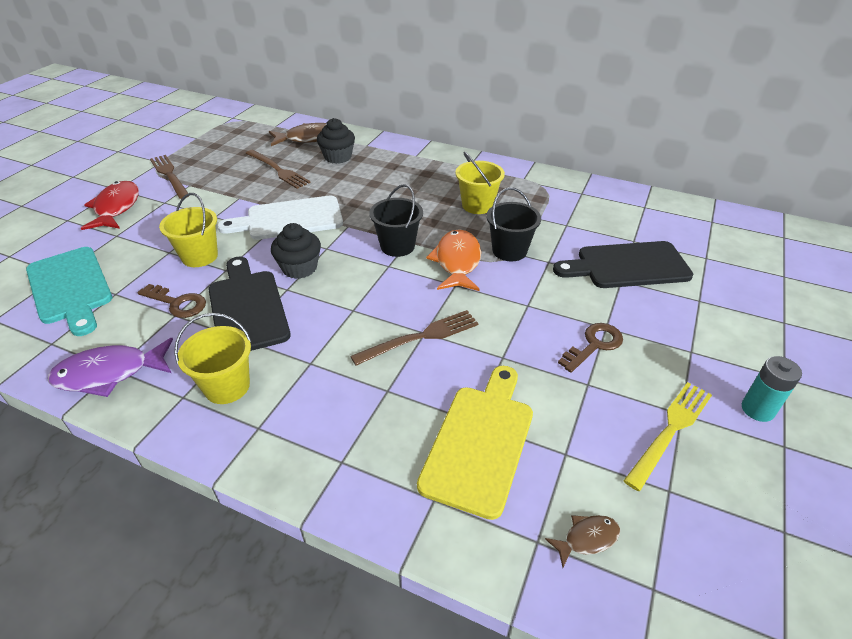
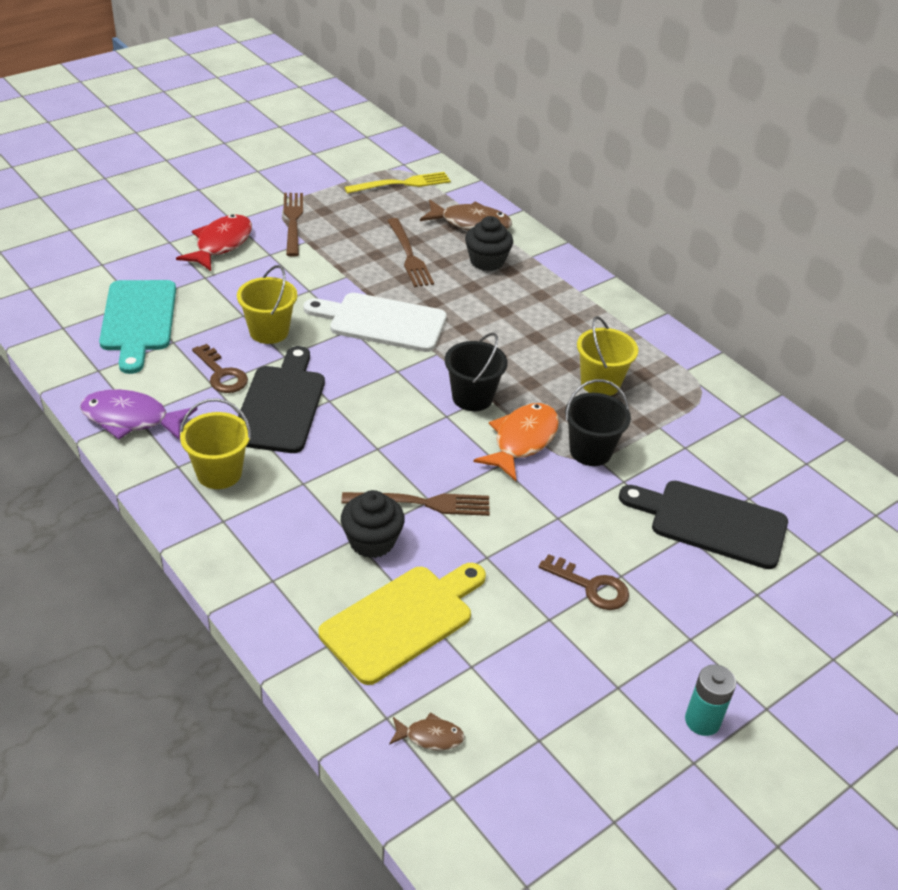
camera: 25 degrees right, 0 degrees up
black cupcake [271,223,321,279] -> black cupcake moved to [341,490,405,558]
brown key [558,323,623,373] -> brown key turned 45 degrees clockwise [539,554,629,610]
yellow fork [623,382,712,491] -> yellow fork moved to [344,172,451,194]

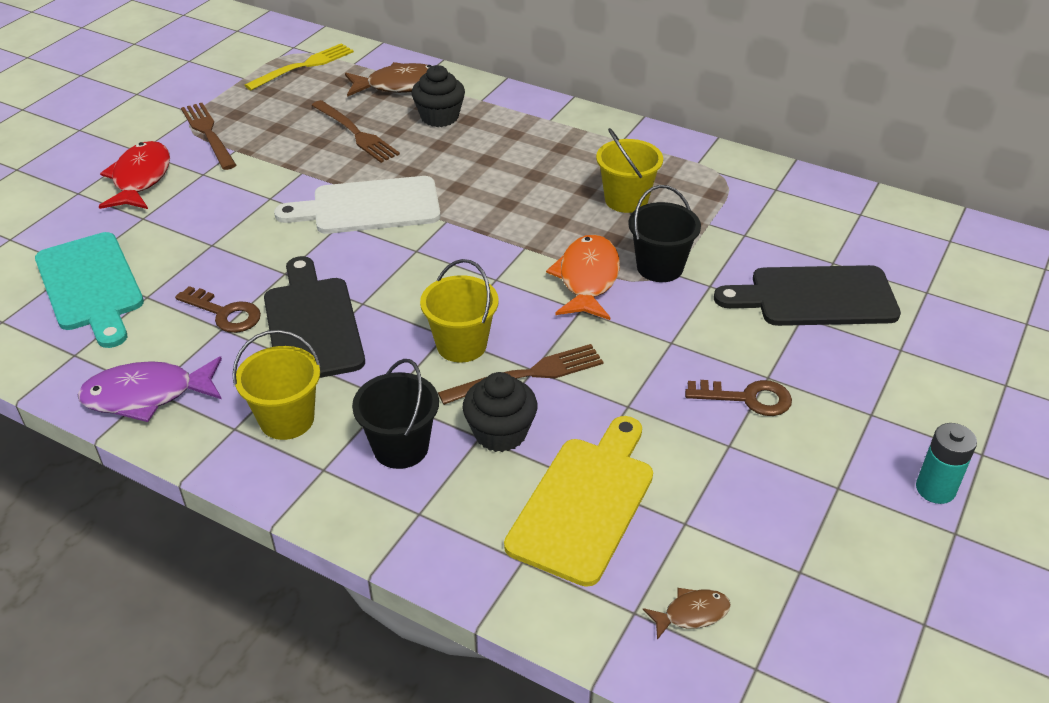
camera: 20 degrees left, 0 degrees up
yellow bucket [237,265,297,344] -> yellow bucket moved to [420,259,499,363]
black bucket [445,332,508,411] -> black bucket moved to [352,359,439,469]

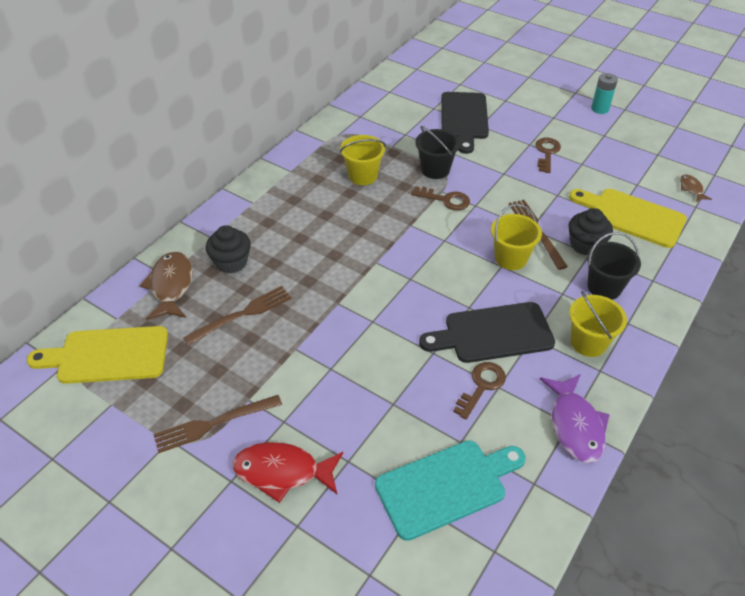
camera: 85 degrees left, 5 degrees up
yellow fork [245,43,354,91] -> yellow cutting board [27,326,168,384]
white cutting board [274,176,441,234] -> none
orange fish [546,235,620,320] -> brown key [411,186,470,211]

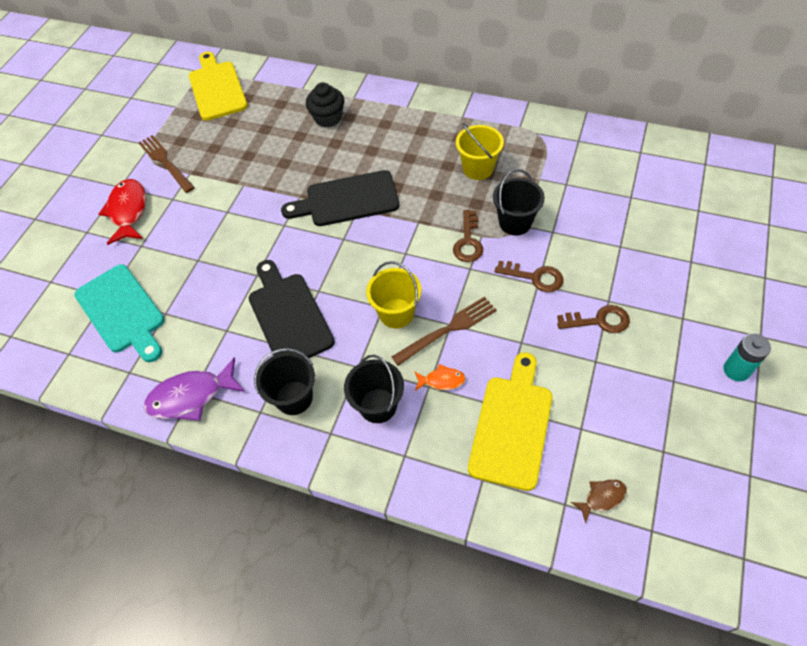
camera: 80 degrees right, 10 degrees up
brown fish [139,252,193,320] -> none
brown fork [183,286,292,345] -> none
black cutting board [441,92,489,154] -> black cutting board moved to [281,170,399,226]
brown key [453,362,506,420] -> brown key moved to [495,261,563,292]
black cupcake [569,208,613,255] -> orange fish [414,364,466,391]
yellow bucket [569,291,627,357] -> black bucket [254,348,315,415]

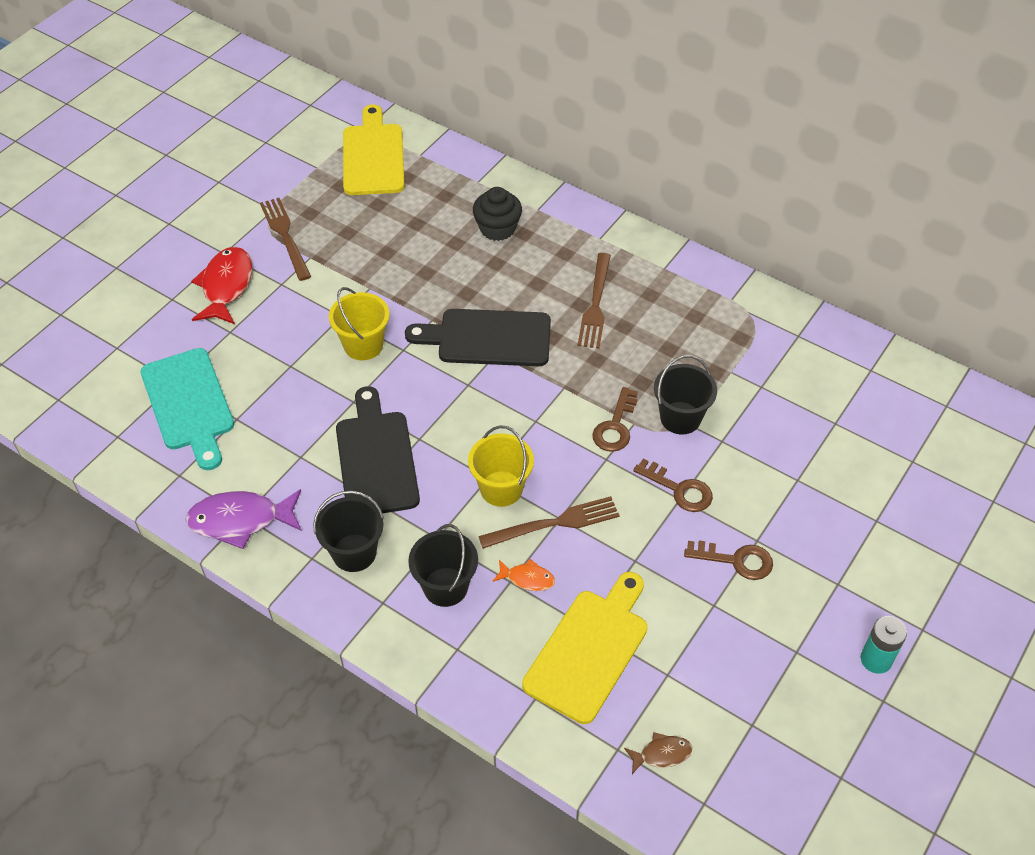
camera: 10 degrees right, 5 degrees down
yellow bucket [456,123,504,180] -> yellow bucket moved to [329,287,389,360]
none -> brown fork [578,253,611,349]

